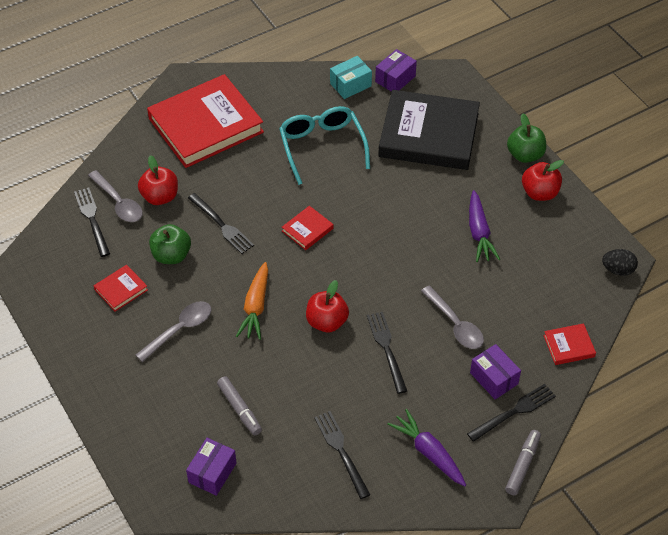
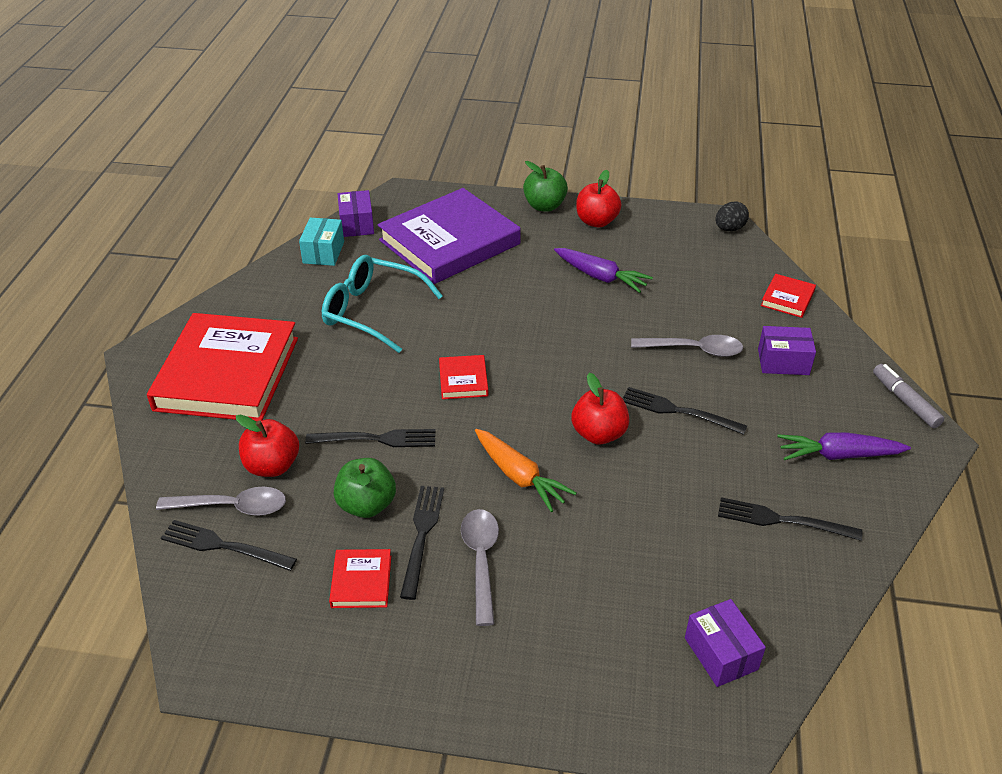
camera: 50 degrees left, 10 degrees down
grey marker [217,376,262,435] -> none
black book [378,90,480,170] -> purple book [378,188,521,284]
black fork [467,384,556,442] -> black fork moved to [400,486,444,600]

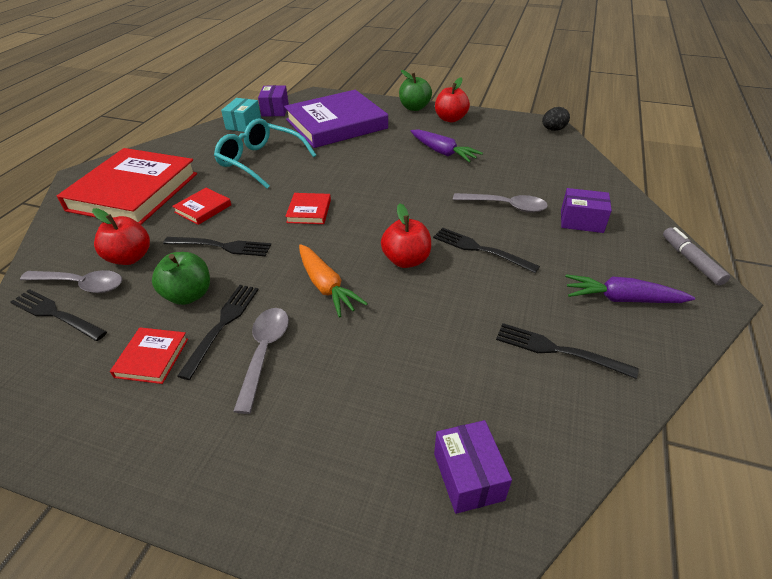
camera: 10 degrees right, 0 degrees up
red book [761,274,816,318] -> red book moved to [172,188,231,225]

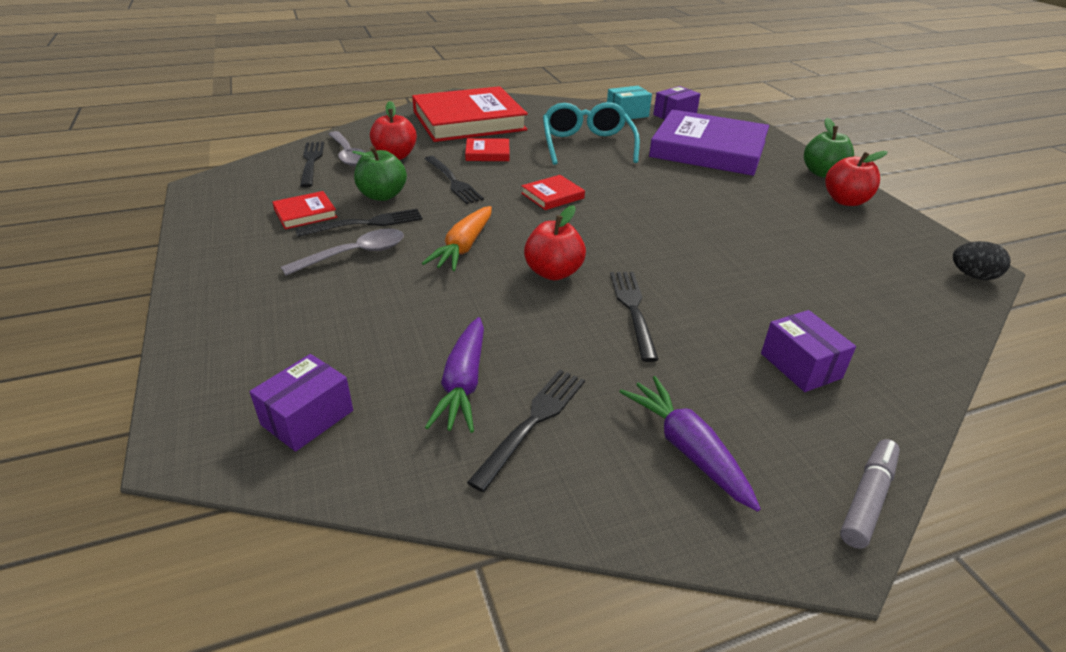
camera: 50 degrees right, 5 degrees down
purple carrot [411,129,483,163] -> purple carrot moved to [425,317,484,433]
grey spoon [453,193,548,213] -> none
black fork [496,323,639,379] -> black fork turned 45 degrees clockwise [467,370,585,492]

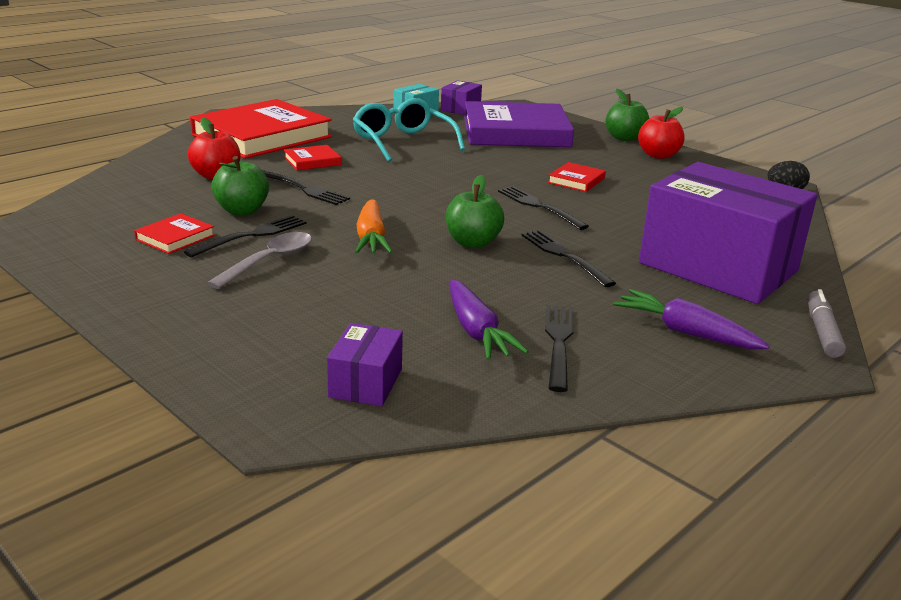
camera: 25 degrees left, 10 degrees down
black fork [300,142,324,187] -> black fork moved to [498,186,589,230]
grey spoon [328,131,366,166] -> none
red book [521,175,585,210] -> red book moved to [548,162,606,192]
red apple [524,205,586,280] -> green apple [446,175,504,248]
purple box [761,310,856,392] -> purple box [639,162,817,304], size x2.36

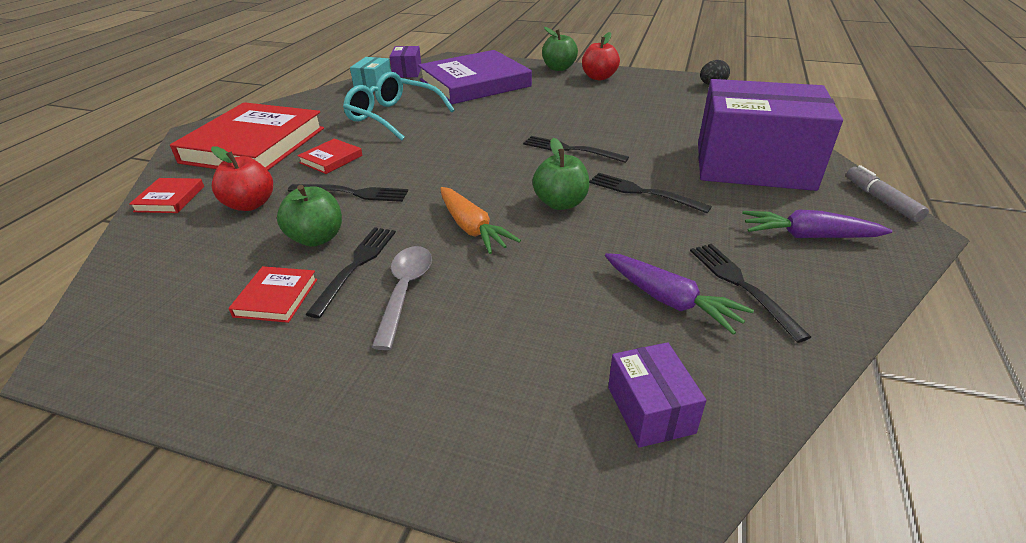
camera: 25 degrees left, 10 degrees up
red book [548,162,606,192] -> red book moved to [129,178,204,213]

